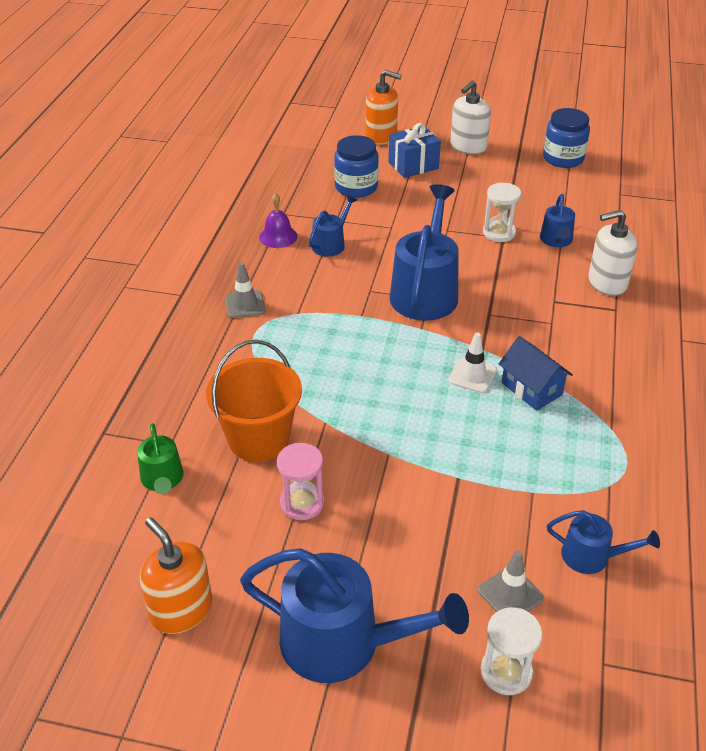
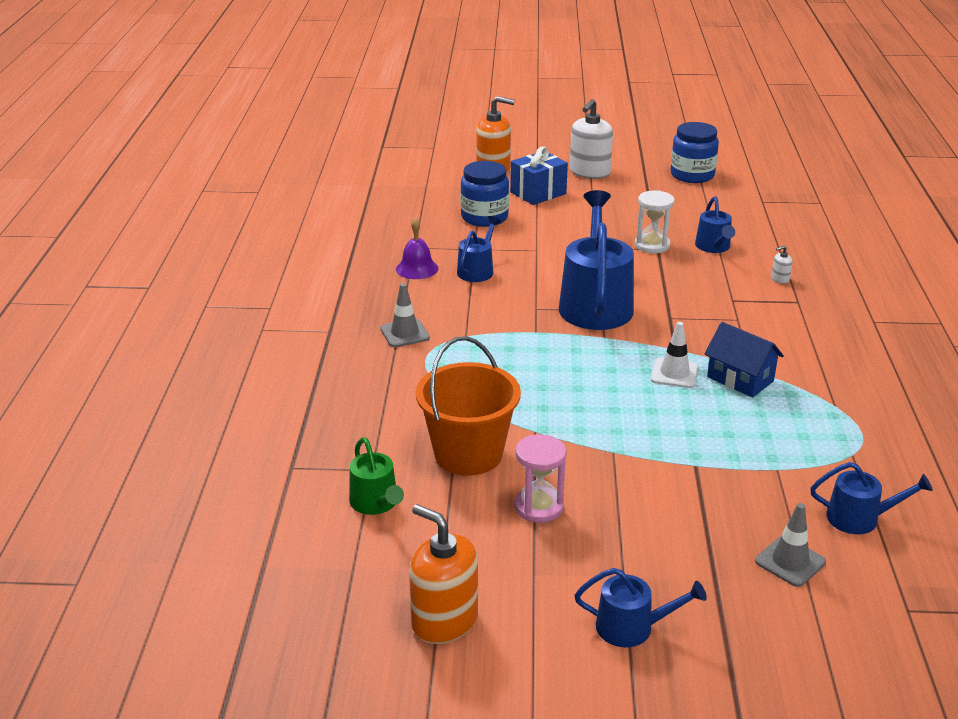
camera: 10 degrees left, 10 degrees down
blue watering can [240,548,469,683] -> blue watering can [574,568,707,647], size x0.51
white hourglass [481,607,542,695] -> none
white soap dispenser [588,210,638,296] -> white soap dispenser [771,246,793,284], size x0.42

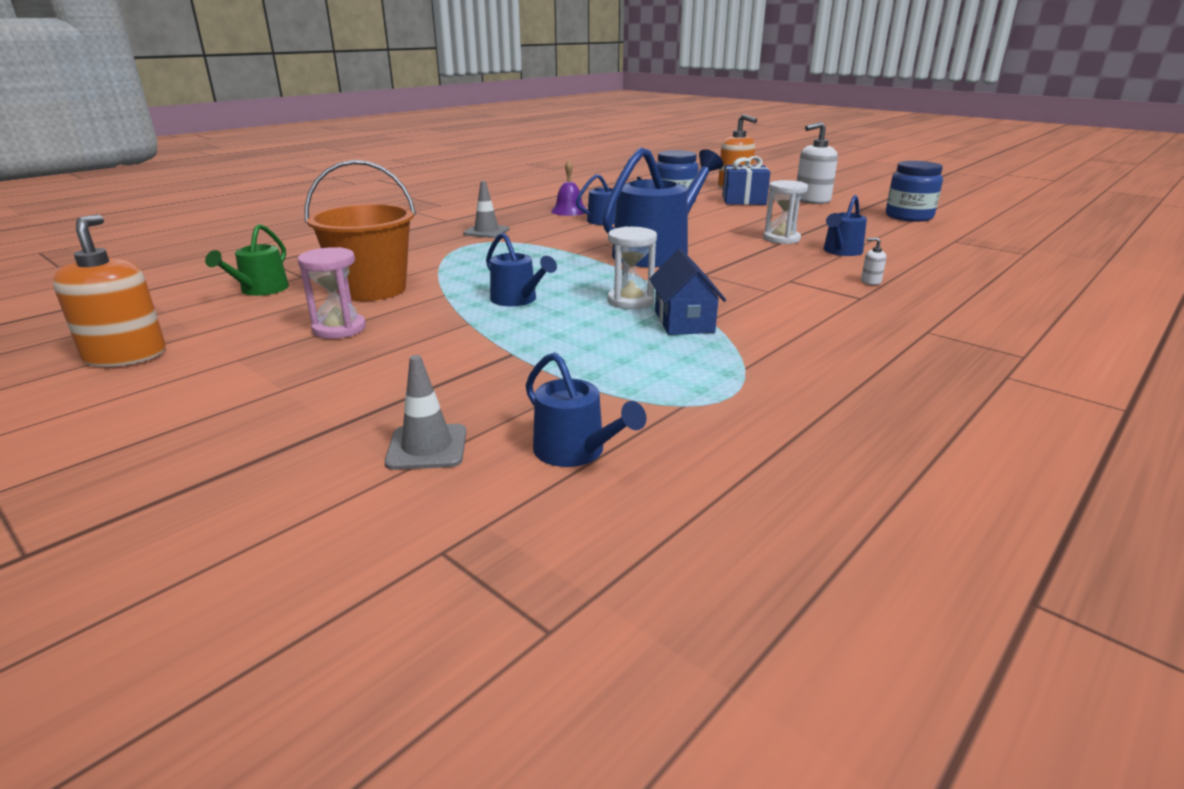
camera: 40 degrees right, 5 degrees down
blue watering can [574,568,707,647] -> blue watering can moved to [486,233,557,306]
white traffic cone [651,322,698,388] -> white hourglass [607,226,657,309]

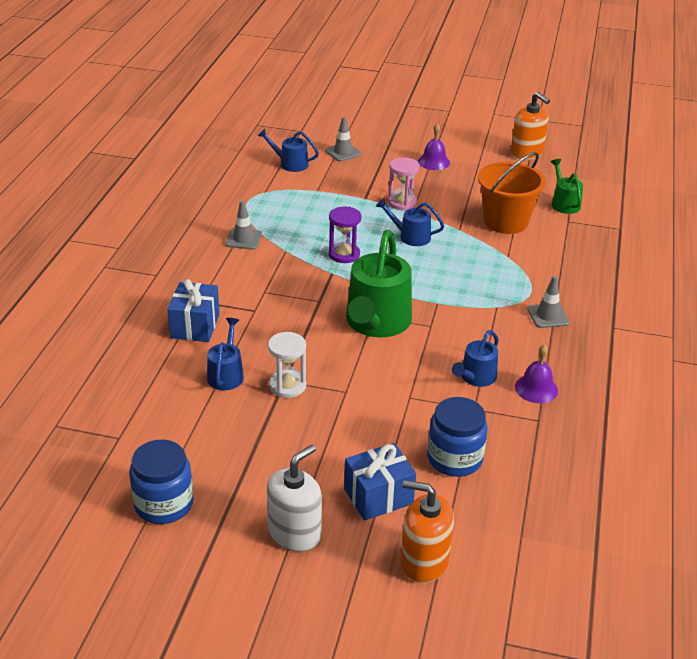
camera: 150 degrees right, 10 degrees up
pink hourglass [297,247,366,339] -> pink hourglass moved to [388,157,420,210]
blue watering can [602,148,723,267] -> green watering can [346,230,412,337]
white hourglass [607,226,657,309] -> purple hourglass [328,207,361,263]
blue house [649,249,726,335] -> none
white soap dispenser [861,237,886,285] -> blue gift [167,279,220,342]
none -> grey traffic cone [225,201,262,250]
none -> purple bell [418,123,450,170]

